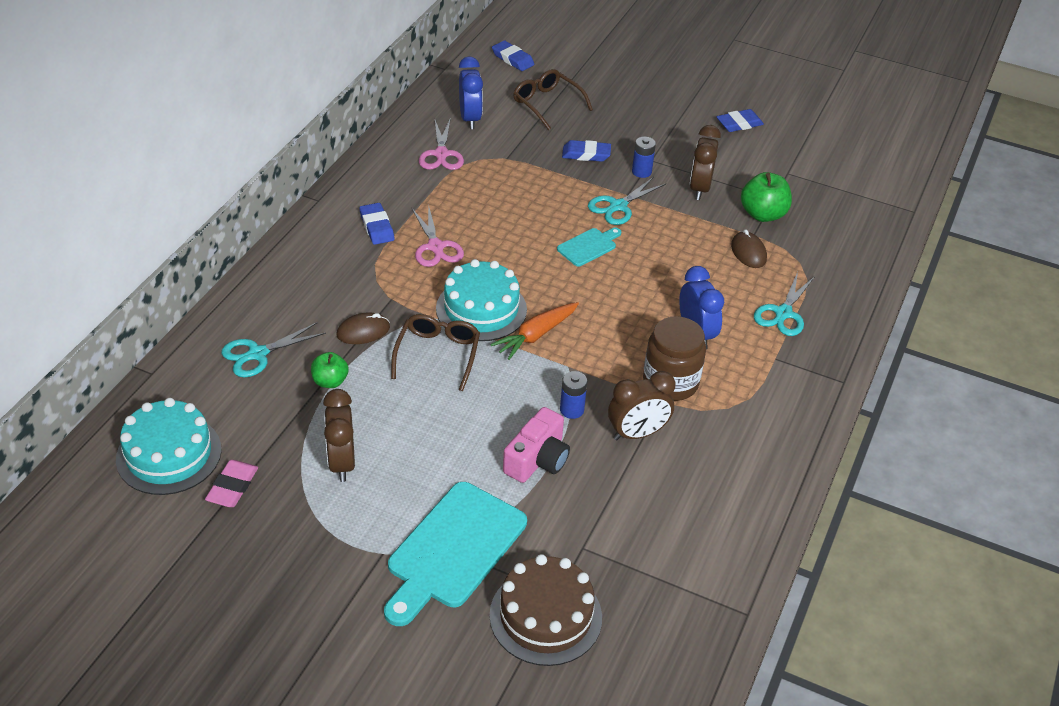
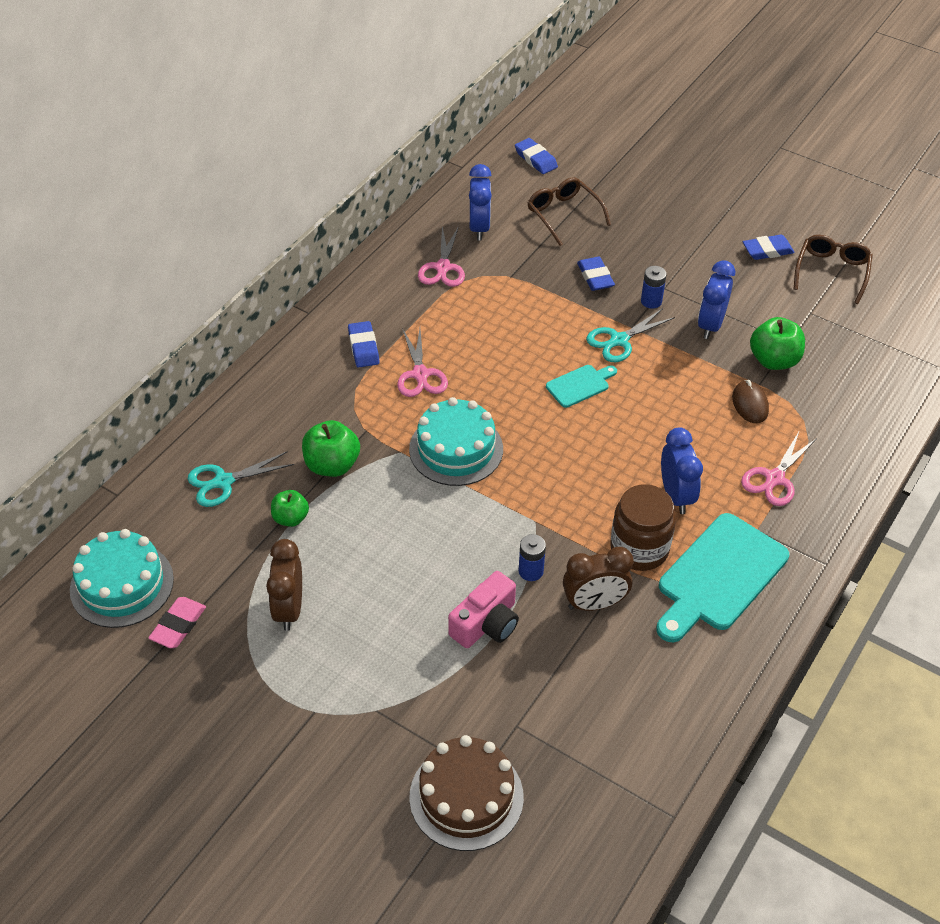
camera: 10 degrees right, 5 degrees up
brown mouse [336,312,390,344] -> green apple [302,420,360,477]
turquoise cutting board [384,482,527,626] -> turquoise cutting board moved to [656,513,789,642]
brown glasses [391,314,480,391] -> brown glasses moved to [794,235,873,304]
orange carrot [490,302,579,360] -> none
blue eraser [562,140,611,162] -> blue eraser turned 60 degrees clockwise [577,257,615,291]
brown clock [690,125,721,200] -> blue clock [698,260,735,339]
turquoise scissors [754,272,814,336] -> pink scissors [741,430,817,506]

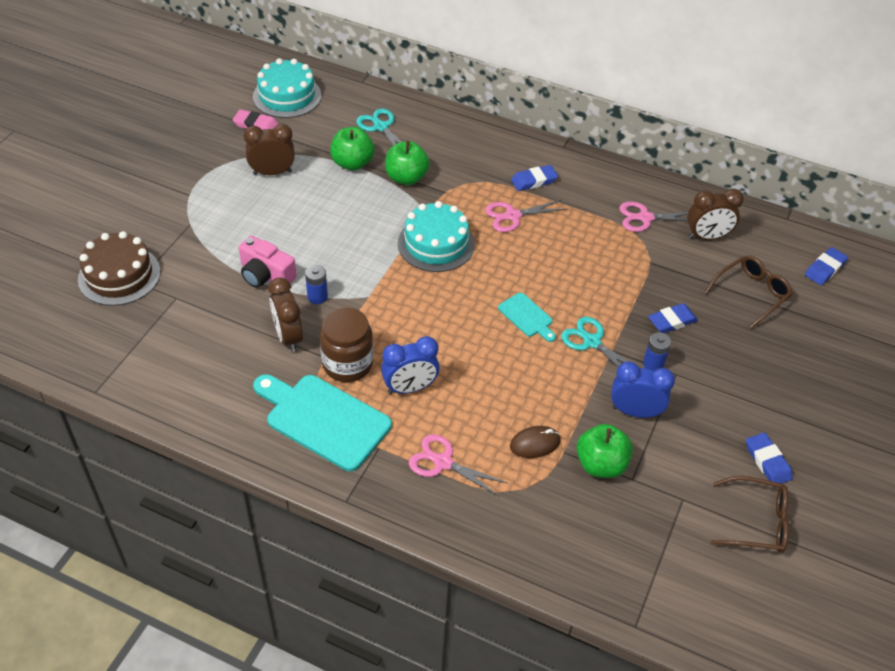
camera: 80 degrees right, 0 degrees up
green apple [271,490,309,527] -> green apple [330,127,375,170], size x1.57
blue clock [469,164,492,241] -> brown clock [687,189,744,240]

